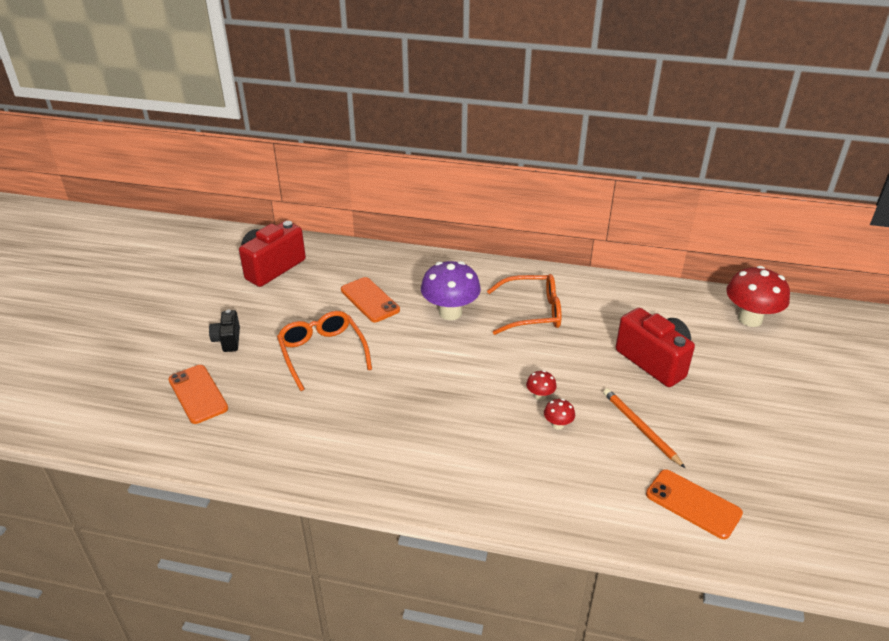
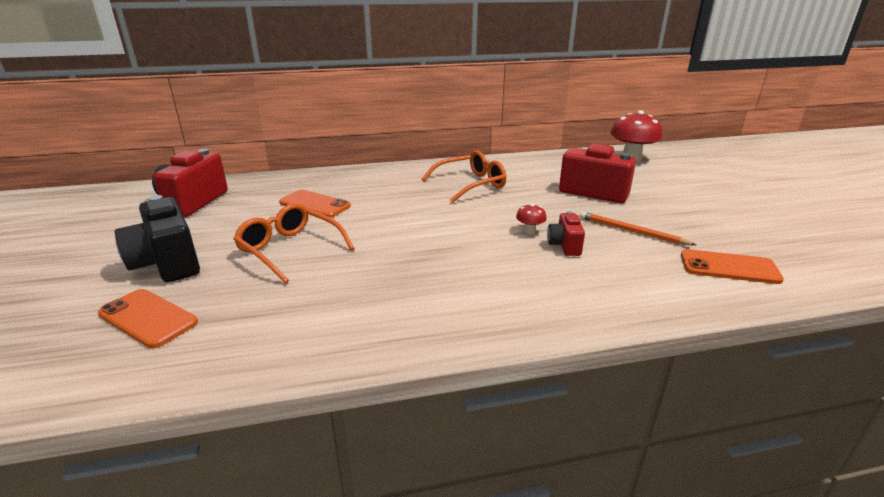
camera: 25 degrees left, 10 degrees down
black camera [209,310,240,352] -> black camera [115,195,200,282], size x1.86
purple mushroom [421,261,481,320] -> none
red mushroom [544,399,575,430] -> red camera [547,211,585,256]

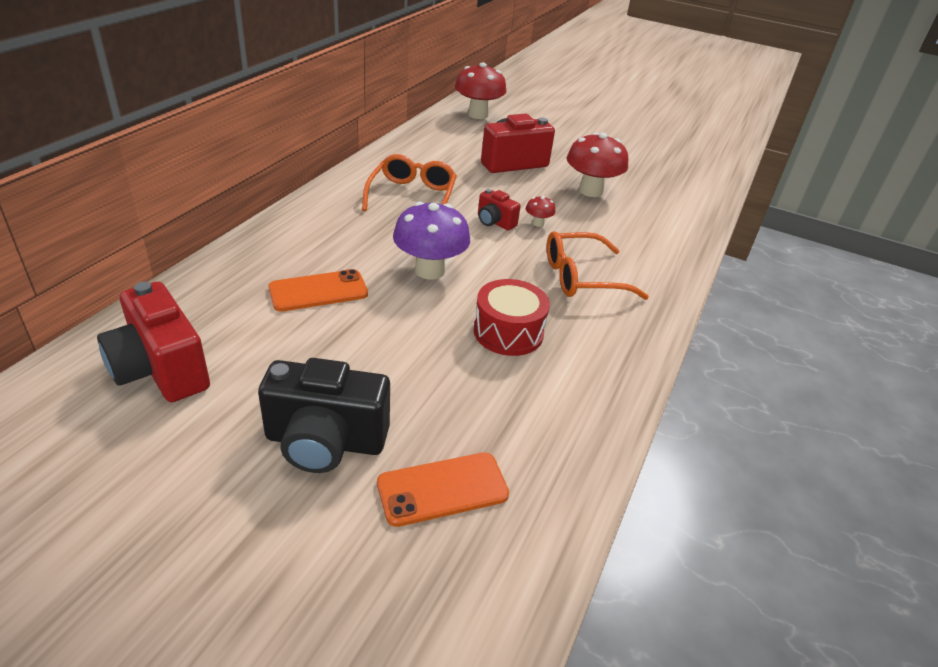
camera: 55 degrees left, 10 degrees up
orange glasses [233,203,355,284] -> orange glasses moved to [547,231,649,300]
red camera [547,211,585,256] -> red camera moved to [478,189,521,230]
orange pencil [580,211,696,245] -> red mushroom [567,133,628,197]
orange phone [681,249,784,284] -> none
none -> purple mushroom [393,202,470,280]
none -> red drum [474,279,550,356]

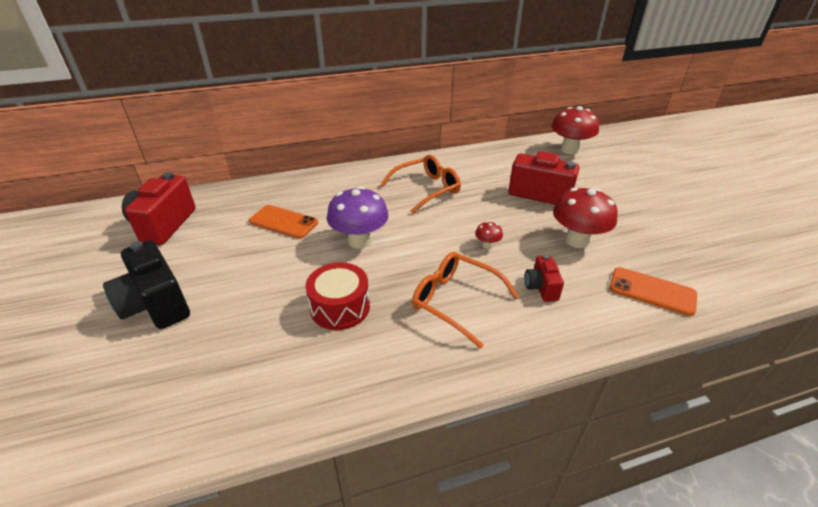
camera: 50 degrees right, 0 degrees up
orange phone [377,452,509,527] -> orange phone moved to [609,267,697,316]
red camera [478,189,521,230] -> red camera moved to [525,255,564,302]

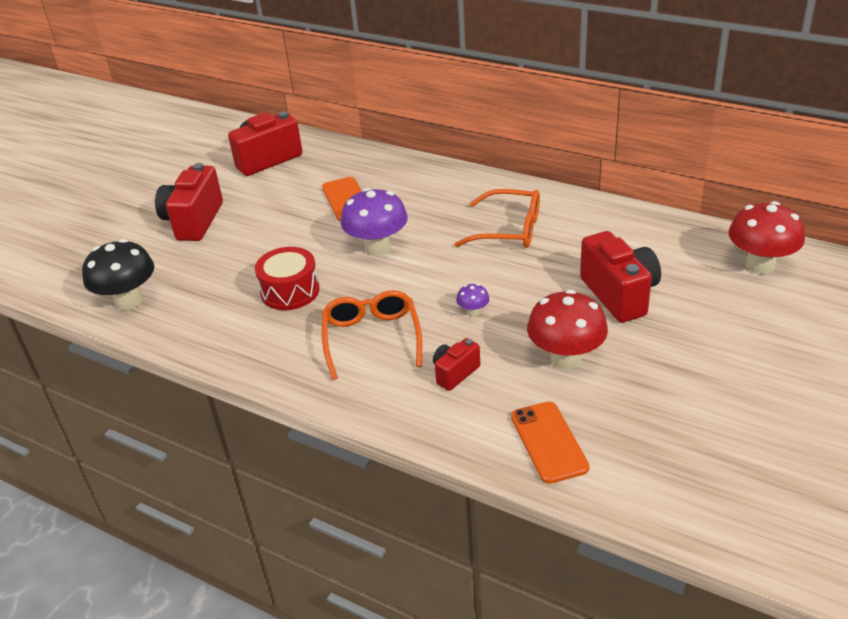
camera: 50 degrees right, 0 degrees up
black camera [103,240,190,329] -> red camera [155,163,223,241]
red mushroom [475,221,503,249] -> purple mushroom [456,284,489,317]
none -> black mushroom [82,239,154,310]

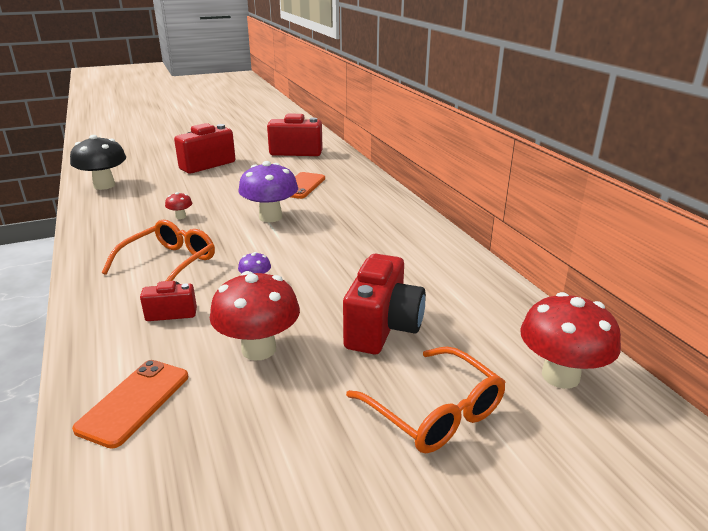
camera: 35 degrees right, 10 degrees down
red drum [255,247,320,310] -> red mushroom [165,192,192,219]
orange glasses [454,189,540,248] -> orange glasses moved to [346,346,505,453]

